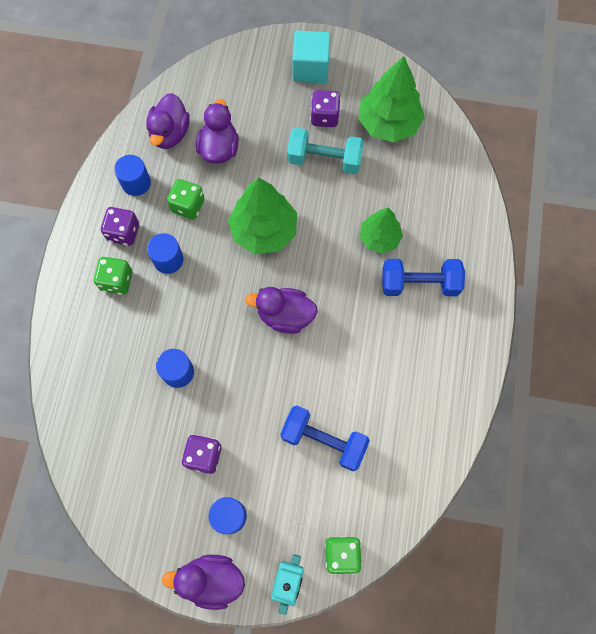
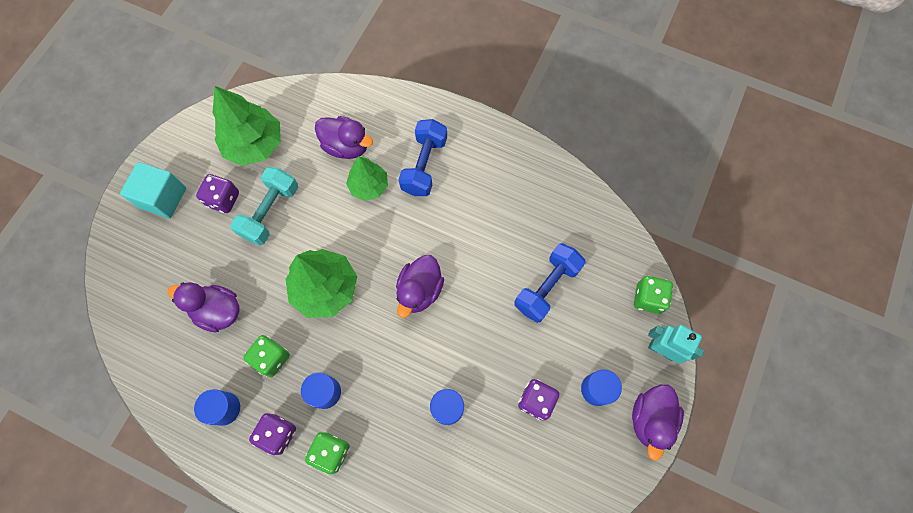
camera: 75 degrees left, 0 degrees up
purple duck [146,93,190,149] -> purple duck moved to [315,116,373,159]

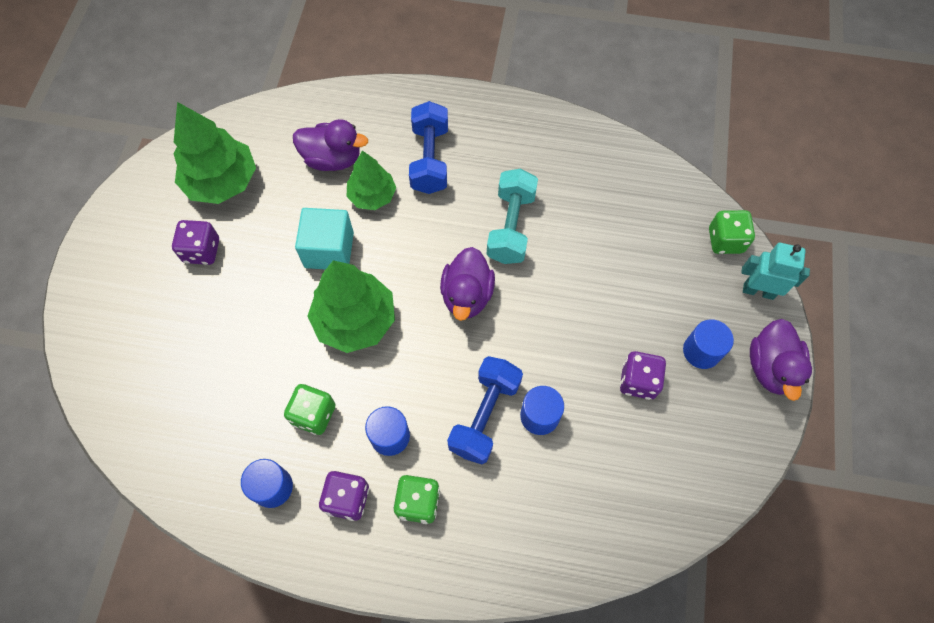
camera: 15 degrees left, 5 degrees down
turquoise cube [120,162,186,218] -> turquoise cube moved to [295,208,354,269]
purple duck [167,282,239,332] -> none
turquoise dumbbell [230,167,298,245] -> turquoise dumbbell moved to [487,169,538,264]
blue dumbbell [515,243,586,323] -> blue dumbbell moved to [447,356,523,464]

